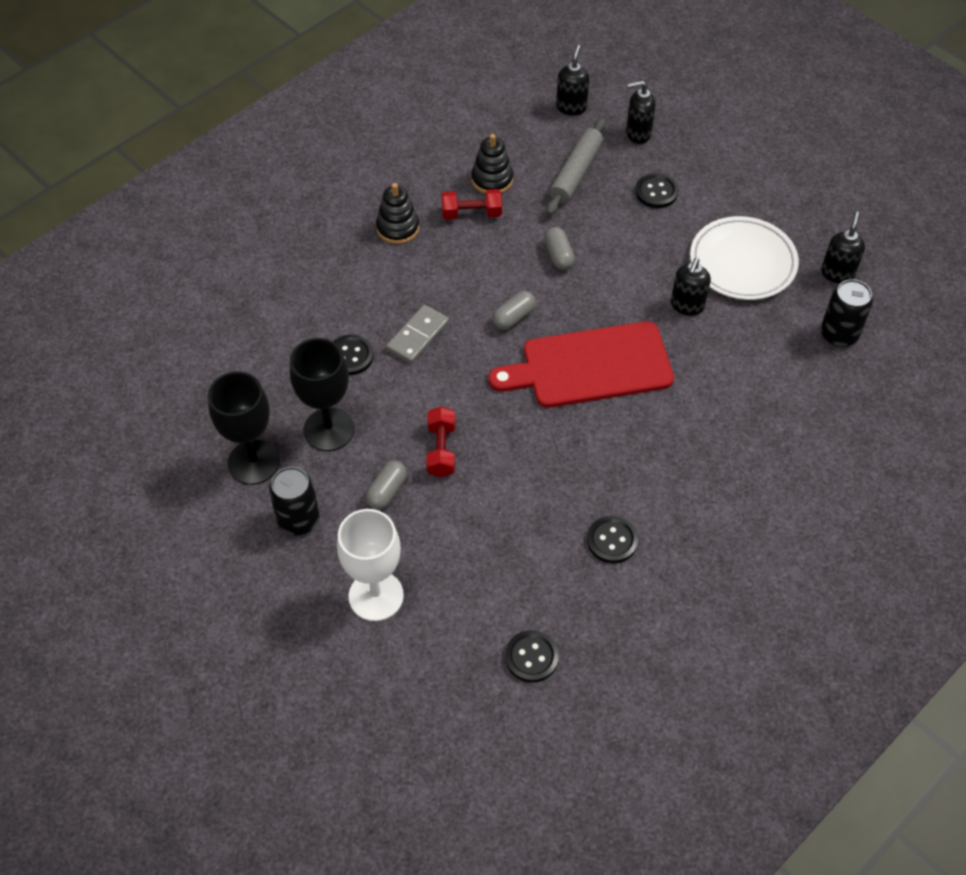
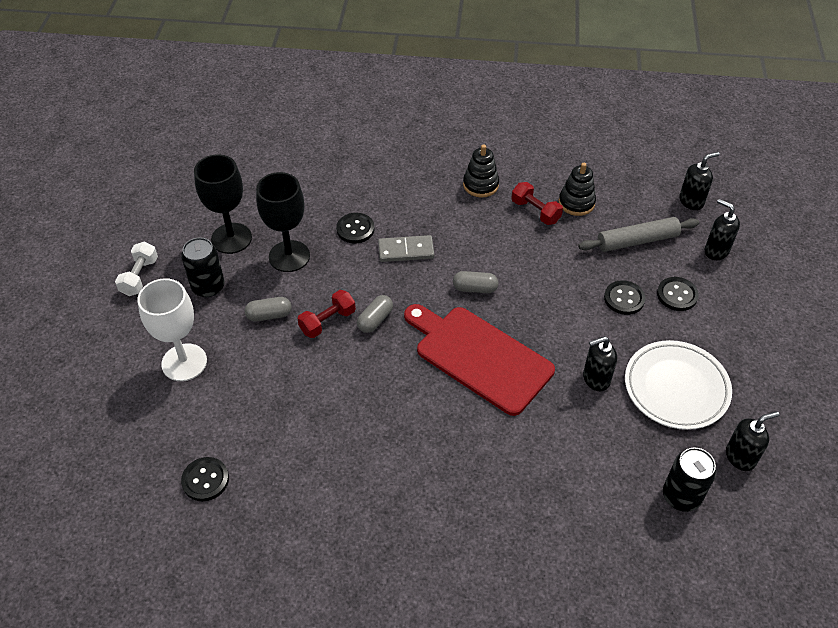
camera: 50 degrees right, 5 degrees down
grey capsule [544,227,575,270] -> grey capsule moved to [357,295,393,333]
black button [587,516,638,563] -> black button moved to [604,280,645,315]
none -> white dumbbell [115,241,158,296]

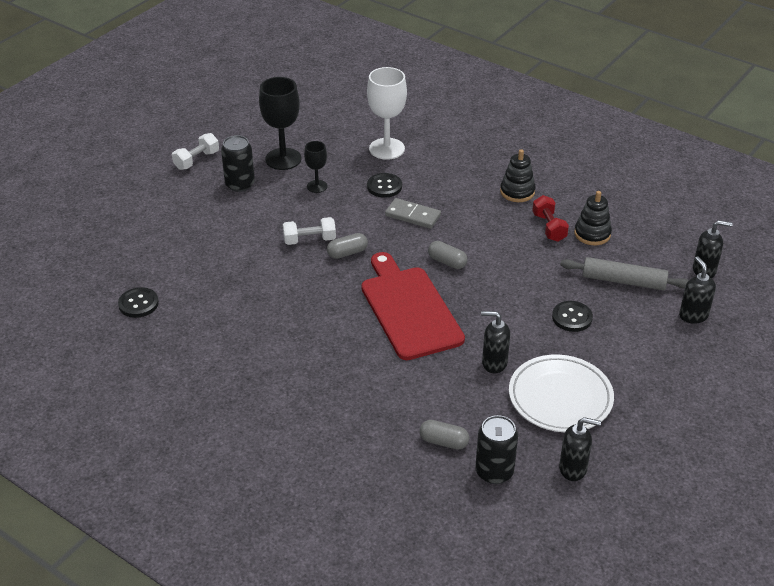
camera: 30 degrees right, 10 degrees down
white goblet [137,278,207,381] -> white goblet moved to [367,67,407,160]
grey capsule [245,297,292,321] -> grey capsule moved to [419,420,469,450]
black goblet [256,172,310,272] -> black goblet [304,141,328,193], size x0.55
red dumbbell [297,290,356,338] -> white dumbbell [283,217,336,245]
black button [657,277,699,311] -> none

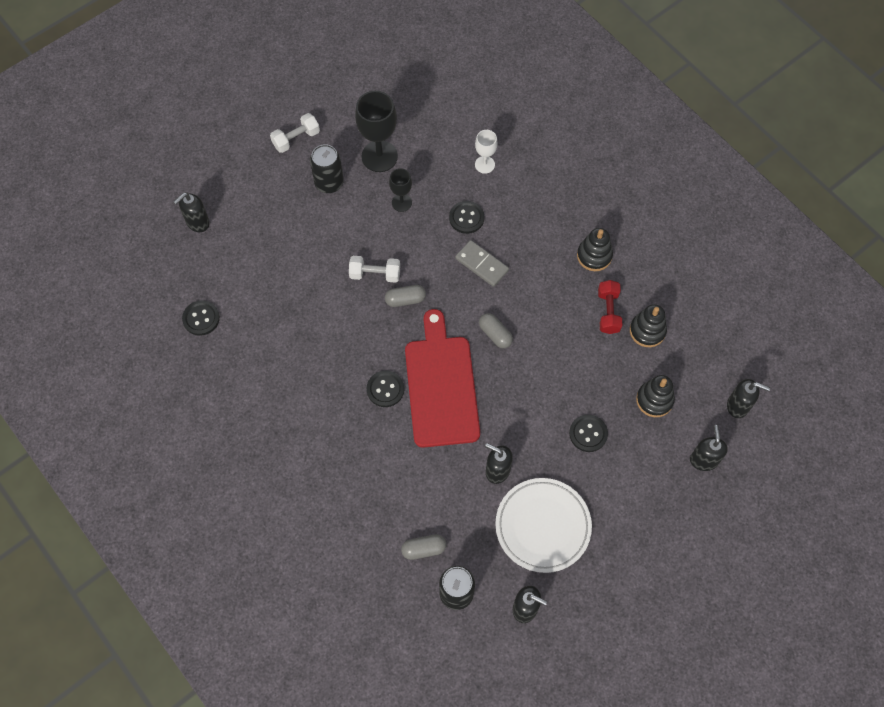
camera: 15 degrees right, 25 degrees up
white goblet [367,67,407,160] -> white goblet [475,130,498,174], size x0.55
grey capsule [419,420,469,450] -> grey capsule turned 45 degrees counterclockwise [401,534,446,560]
grey rolling pin [560,257,689,290] -> black stacking toy [636,375,675,417]
none -> black soap dispenser [174,192,210,232]
none -> black button [367,371,404,407]

